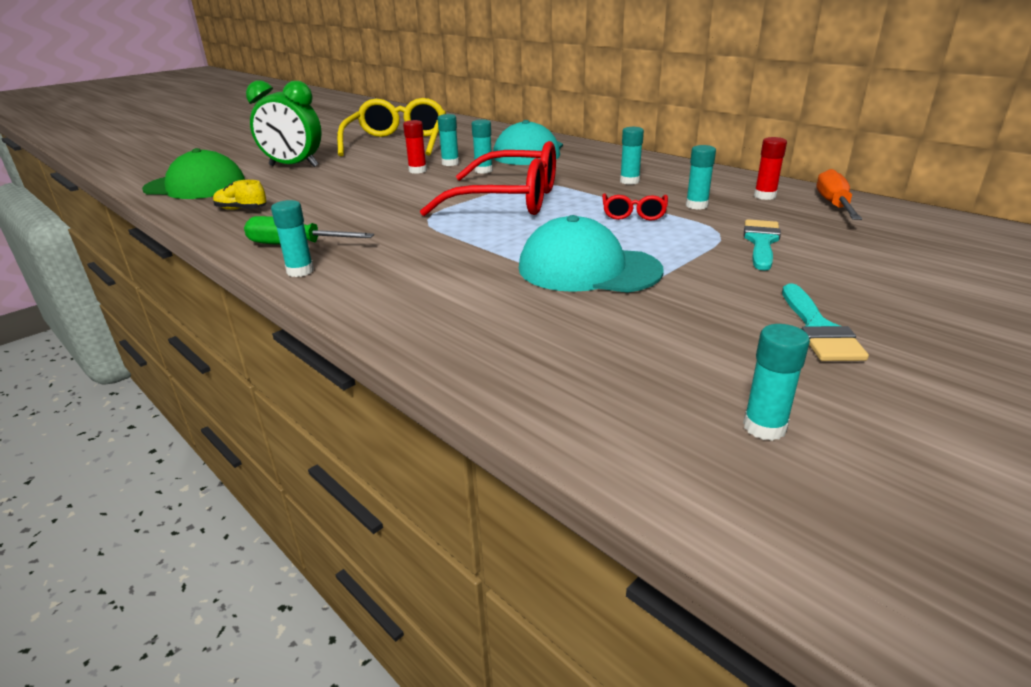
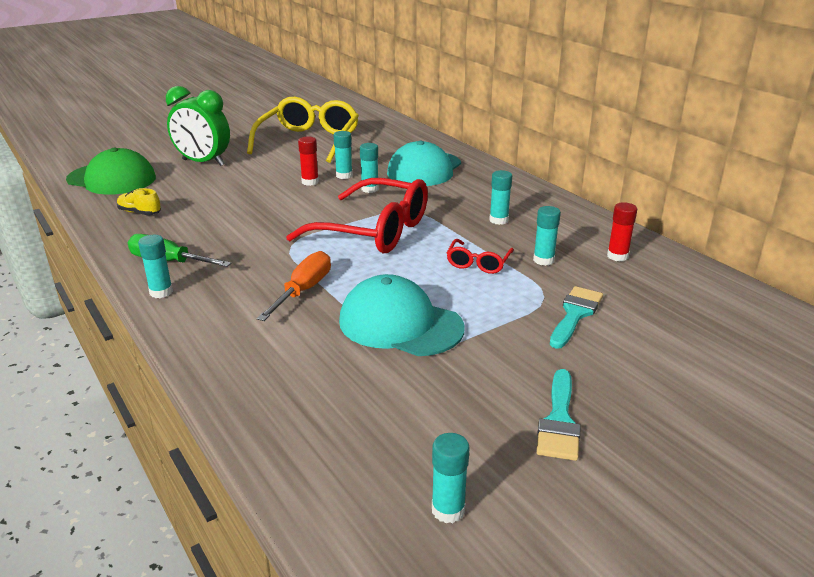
camera: 10 degrees right, 0 degrees up
orange screwdriver [816,169,862,220] -> orange screwdriver moved to [257,251,331,321]

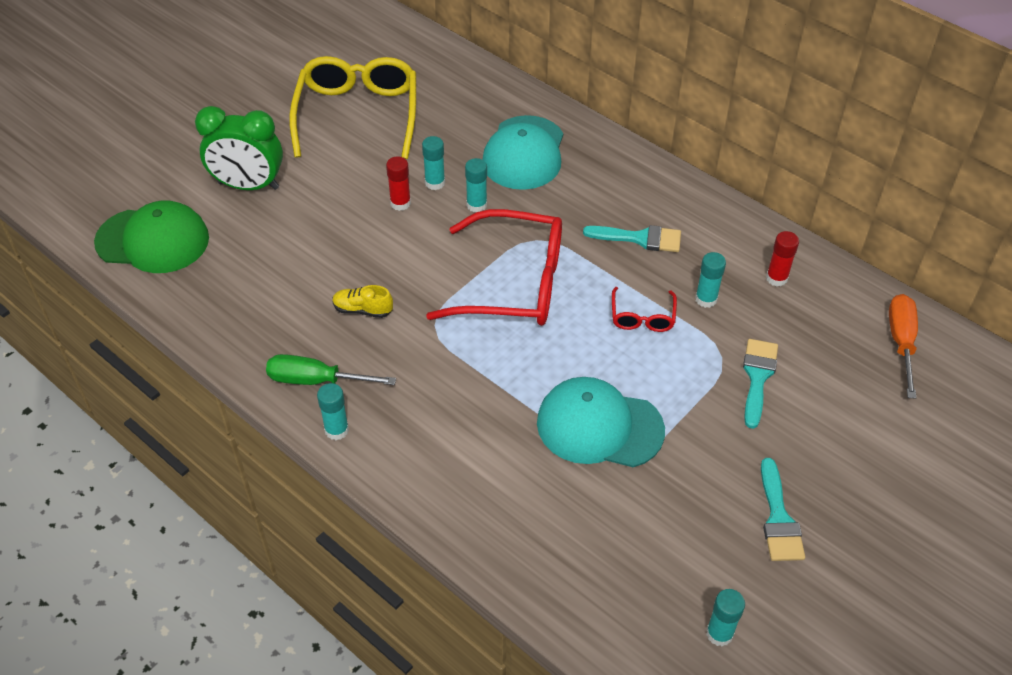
camera: 15 degrees left, 20 degrees up
yellow shoe [117,188,161,215] -> yellow shoe moved to [333,285,393,318]
orange screwdriver [257,251,331,321] -> orange screwdriver moved to [889,294,918,399]
turquoise glue stick [489,170,512,225] -> turquoise brush [583,225,681,252]

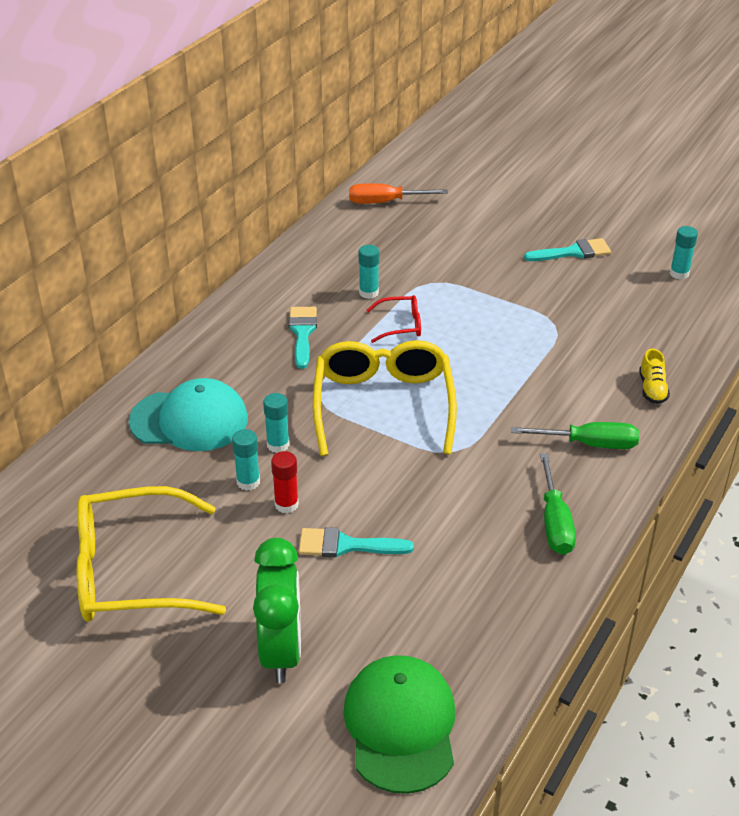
camera: 100 degrees left, 10 degrees down
turquoise glue stick [317,383,349,440] -> none
yellow shoe [333,285,393,318] -> yellow shoe moved to [639,348,670,404]
red glasses [426,209,562,326] -> yellow glasses [313,340,457,456]
turquoise cap [537,377,665,467] -> none
turquoise brush [743,339,778,429] -> turquoise brush moved to [299,527,414,557]
red glue stick [766,231,799,287] -> none
none -> green screwdriver [511,422,639,449]

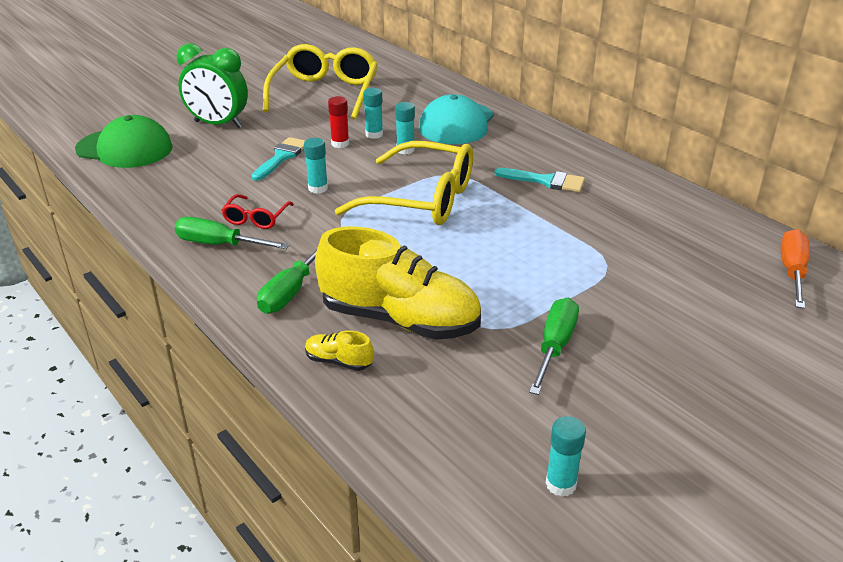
camera: 110 degrees right, 5 degrees down
turquoise glue stick [358,245,379,299] -> turquoise glue stick moved to [304,138,328,194]
red glasses [366,295,421,343] -> red glasses moved to [221,194,294,229]
turquoise brush [524,238,611,261] -> none
none -> yellow shoe [315,227,481,340]
none -> green screwdriver [529,298,579,395]

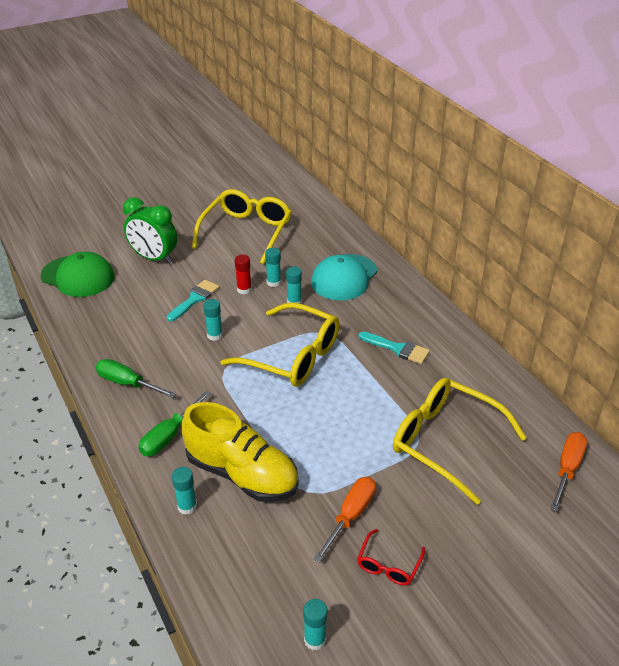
camera: 10 degrees right, 5 degrees up
red glasses [221,194,294,229] -> red glasses moved to [357,529,425,585]
yellow shoe [305,330,374,371] -> turquoise glue stick [172,467,197,515]
green screwdriver [529,298,579,395] -> orange screwdriver [314,477,376,562]
none -> yellow glasses [393,378,527,505]

